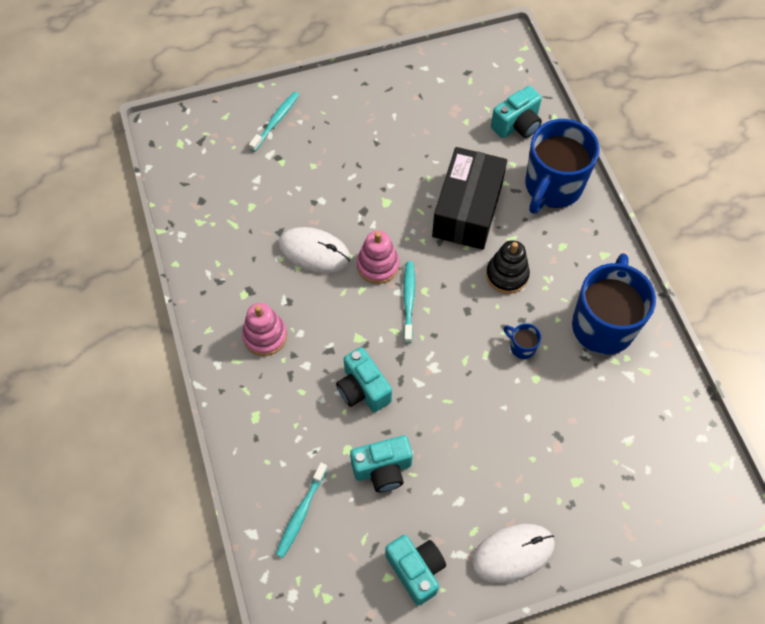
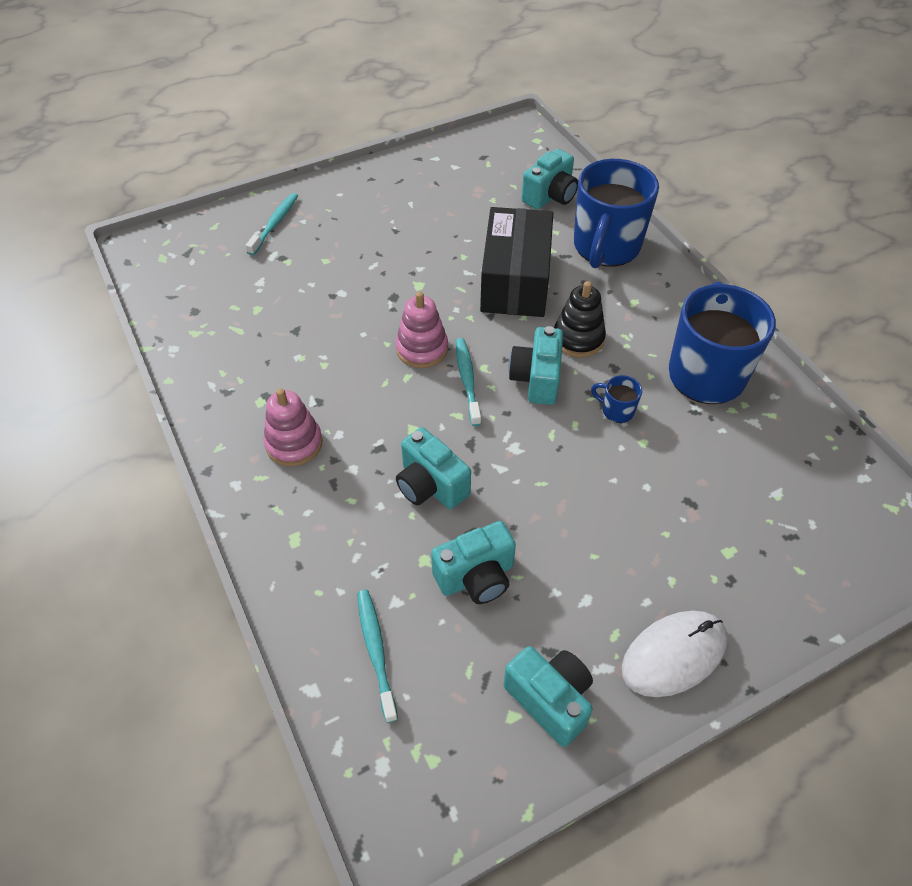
camera: 10 degrees left, 10 degrees down
turquoise toothbrush [276,463,328,558] -> turquoise toothbrush turned 150 degrees clockwise [357,590,398,723]
white mouse [278,227,351,273] -> none
none -> turquoise camera [509,326,563,405]

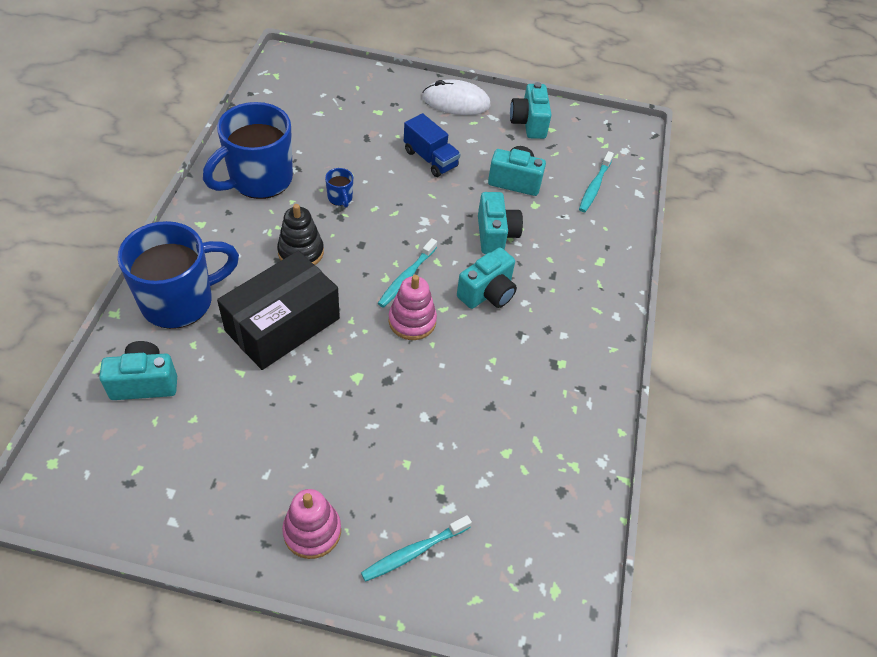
camera: 145 degrees left, 0 degrees up
pink stacking toy [264,388,323,466] -> pink stacking toy moved to [282,489,341,559]
turquoise camera [509,326,563,405] -> turquoise camera moved to [457,247,517,309]
none -> blue truck [404,113,461,177]

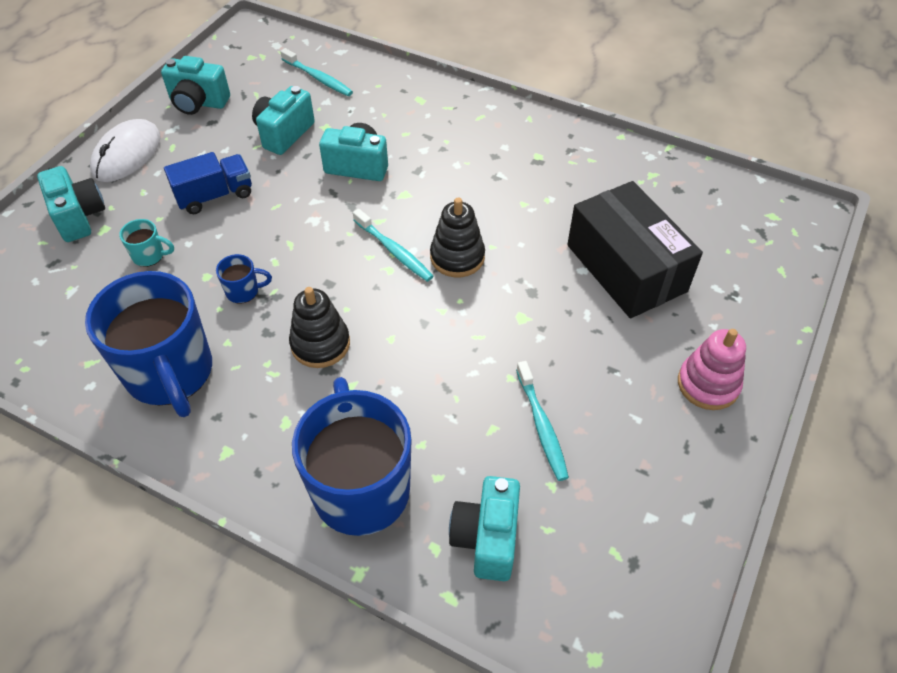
camera: 70 degrees left, 0 degrees up
black box [217,250,340,370] -> black box moved to [567,181,703,318]
turquoise toothbrush [361,515,472,582] -> turquoise toothbrush moved to [516,361,569,481]
pink stacking toy [389,275,437,340] -> black stacking toy [430,198,485,277]
turquoise camera [457,247,517,309] -> turquoise camera moved to [37,166,105,242]
none -> turquoise mug [119,219,174,267]

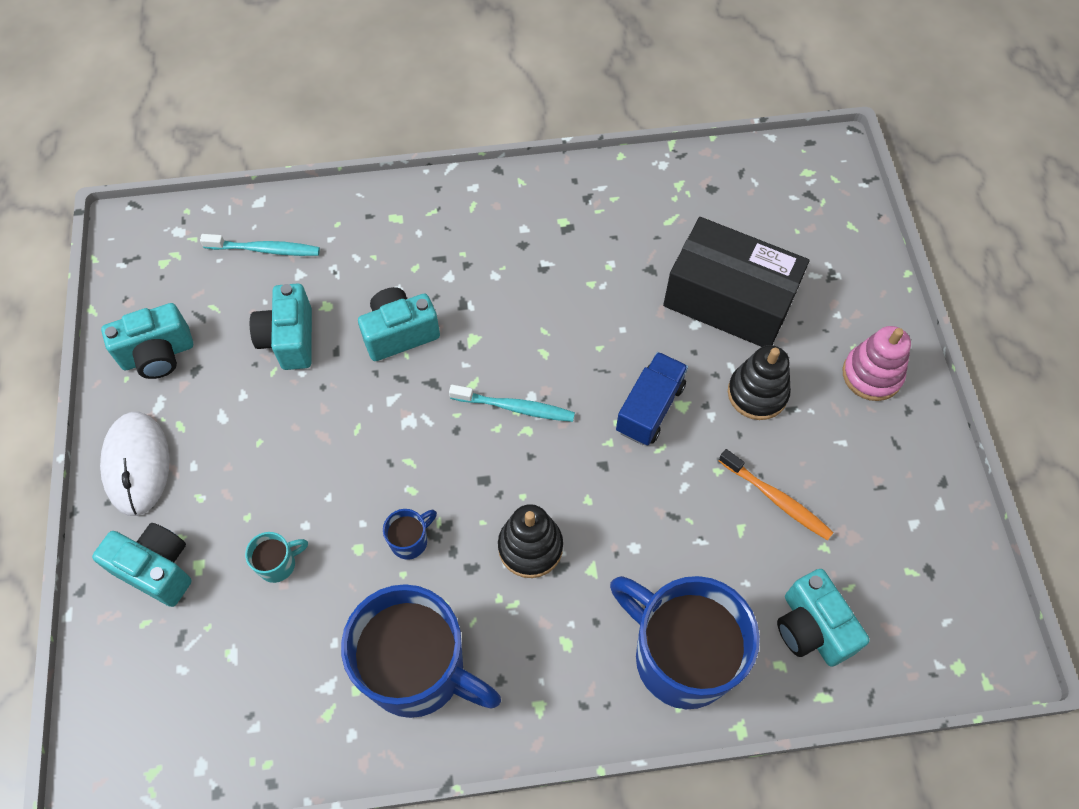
camera: 35 degrees left, 10 degrees up
blue truck [164,152,252,214] -> blue truck moved to [616,352,688,445]
black stacking toy [430,198,485,277] -> black stacking toy moved to [728,345,791,420]
turquoise toothbrush [516,361,569,481] -> orange toothbrush [719,449,834,540]

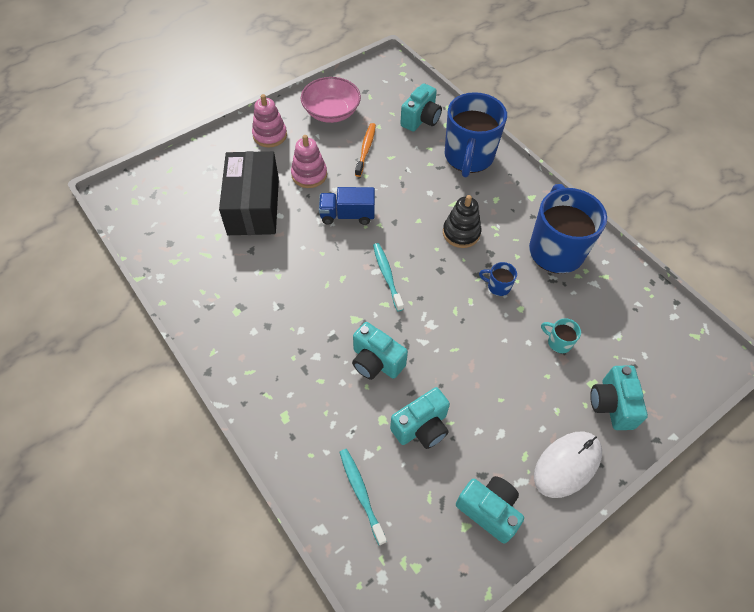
camera: 120 degrees left, 5 degrees down
black stacking toy [728,345,791,420] -> pink stacking toy [291,135,327,188]
none -> pink bowl [301,77,361,123]

